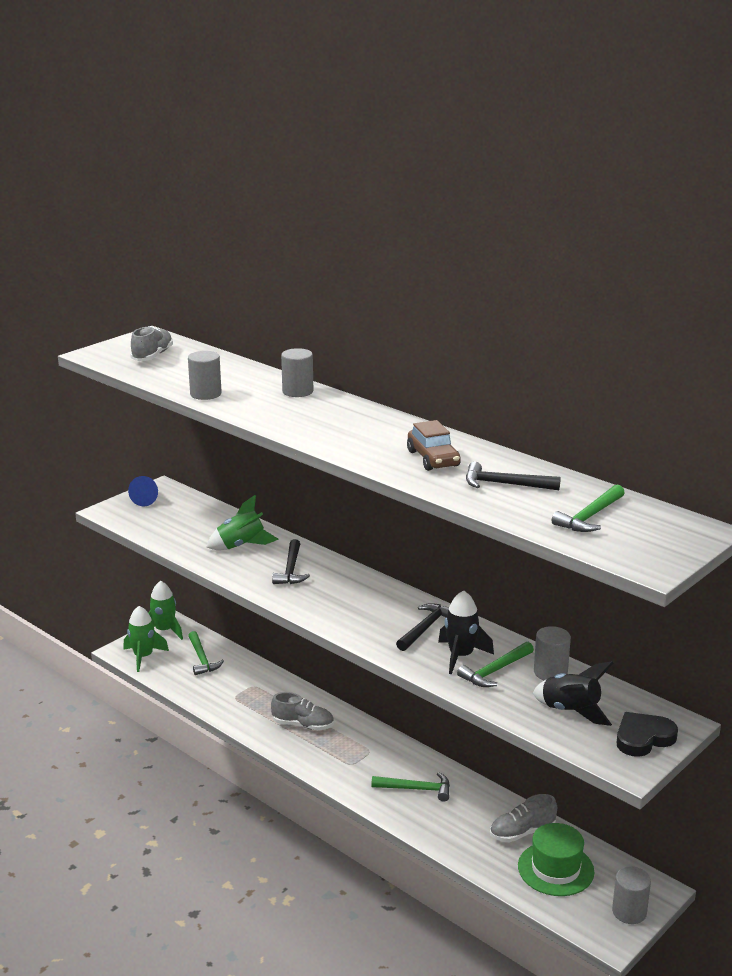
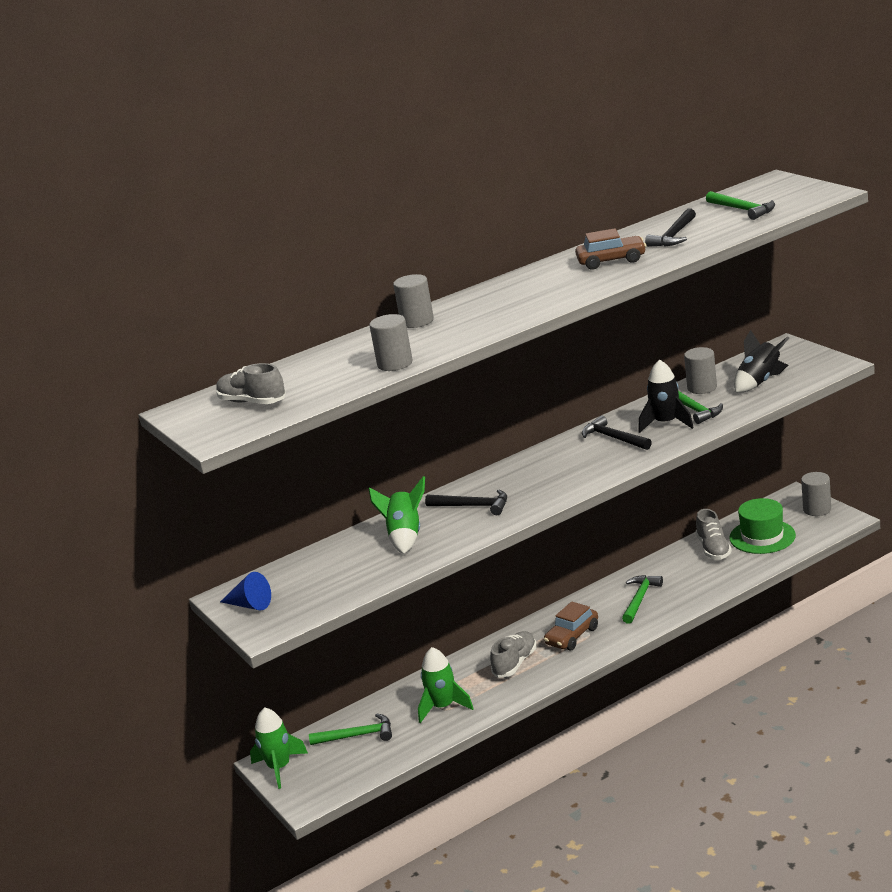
camera: 70 degrees left, 0 degrees up
green rocket [124,606,169,672] -> green rocket moved to [418,647,474,723]
black heart [616,712,678,757] -> none
none -> brown car [544,601,598,650]

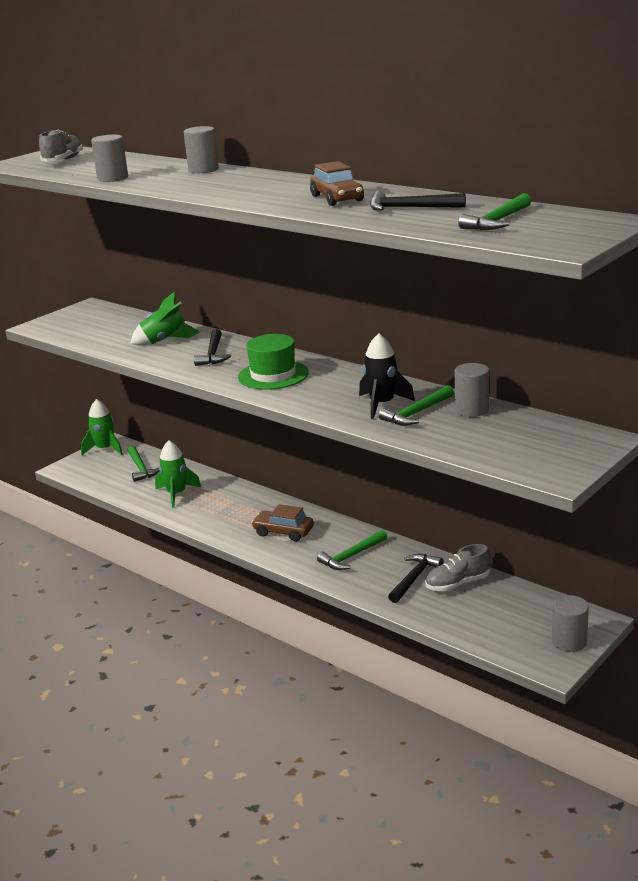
camera: 70 degrees right, 0 degrees up
blue cone [220,572,271,610] -> none
grey shoe [490,631,537,678] -> none
black hammer [582,416,652,450] -> black hammer moved to [388,554,443,603]
green hammer [622,575,663,624] -> green hammer turned 135 degrees clockwise [317,530,387,570]
green hat [729,498,796,554] -> green hat moved to [238,334,309,390]
black rocket [734,330,789,393] -> none

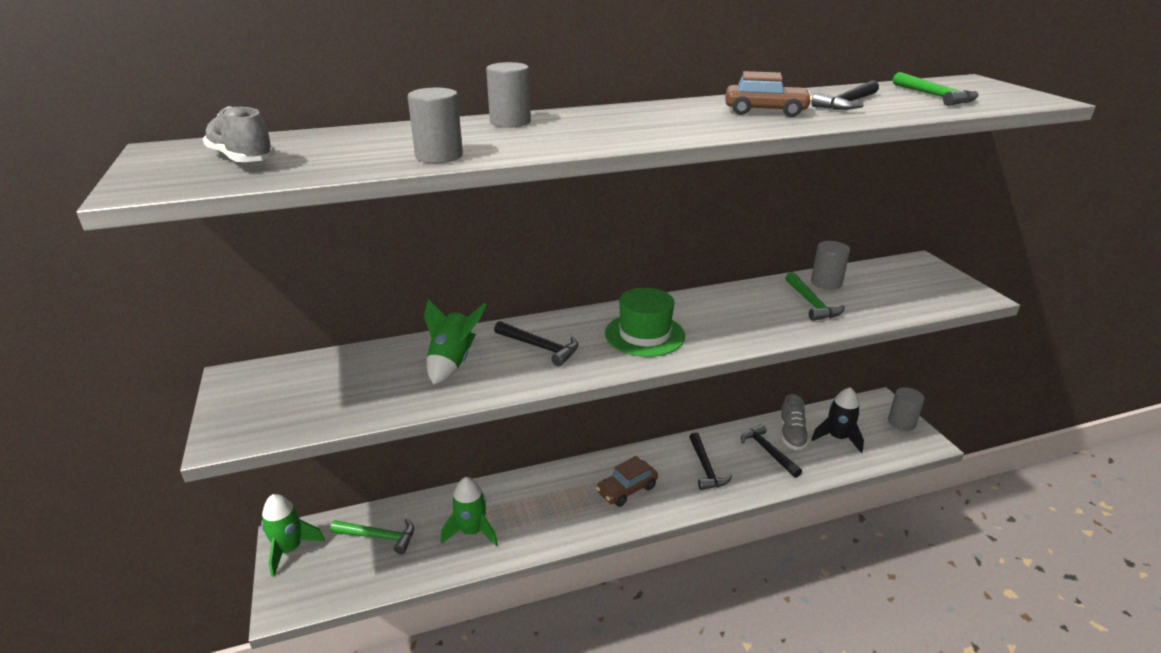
camera: 60 degrees left, 5 degrees up
green hammer [317,530,387,570] -> black hammer [689,433,732,490]
black rocket [359,333,415,419] -> black rocket moved to [811,387,864,453]

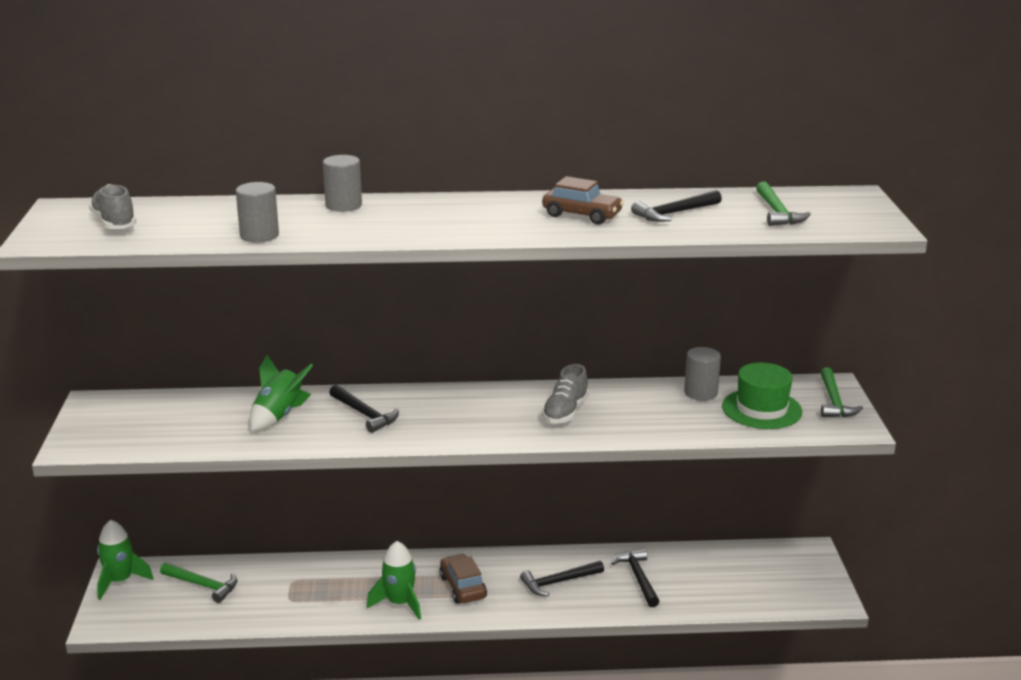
camera: 15 degrees right, 5 degrees down
green rocket [441,477,498,546] -> green rocket moved to [367,541,421,620]
brown car [596,456,658,507] -> brown car turned 90 degrees clockwise [439,554,487,604]
green hat [605,288,685,357] -> green hat moved to [722,363,803,429]
black hammer [689,433,732,490] -> black hammer turned 60 degrees clockwise [520,561,604,596]
grey shoe [779,394,809,450] -> grey shoe moved to [542,364,589,424]
green hammer [785,272,845,321] -> green hammer moved to [820,367,863,417]
black rocket [811,387,864,453] -> none
grey cylinder [888,387,925,431] -> none

